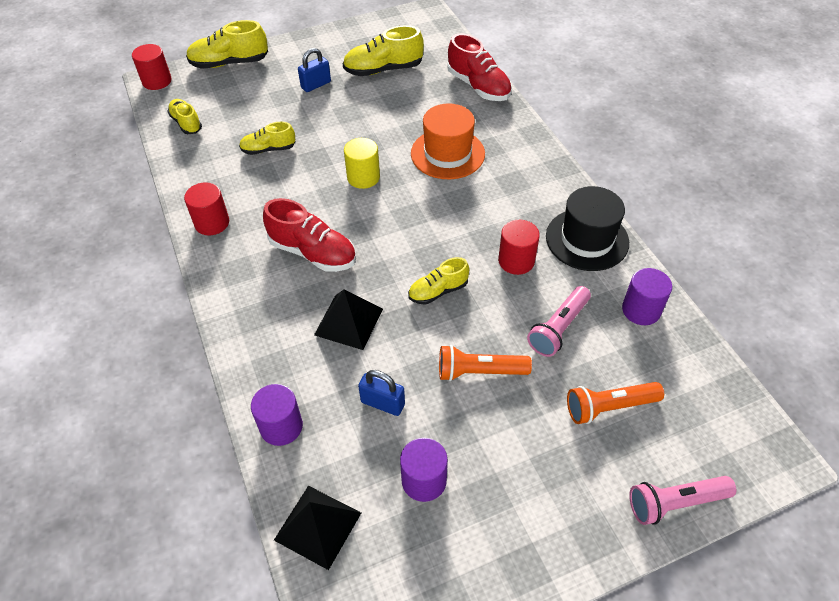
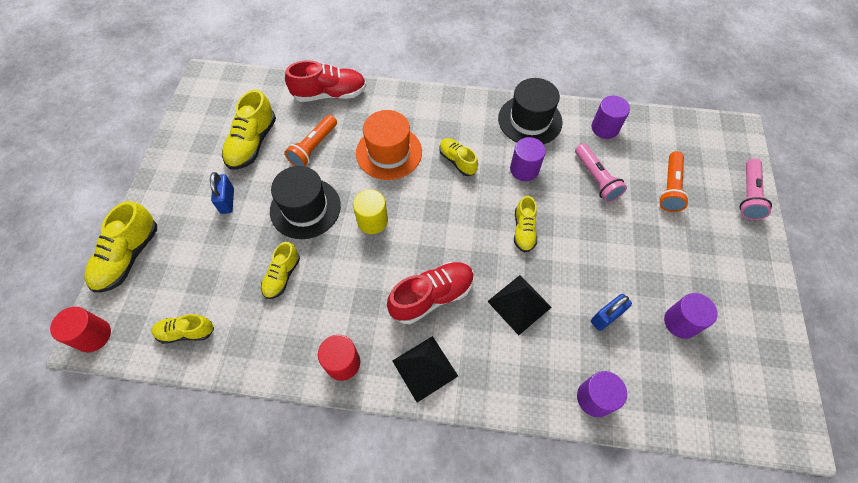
camera: 60 degrees left, 10 degrees up
black pyramid [274,486,361,570] -> black pyramid moved to [392,336,458,403]
orange flashlight [439,345,532,381] -> orange flashlight moved to [285,115,337,166]
red cylinder [498,220,540,275] -> purple cylinder [510,137,546,181]
none -> black hat [270,166,341,239]
none -> yellow shoe [439,138,478,176]

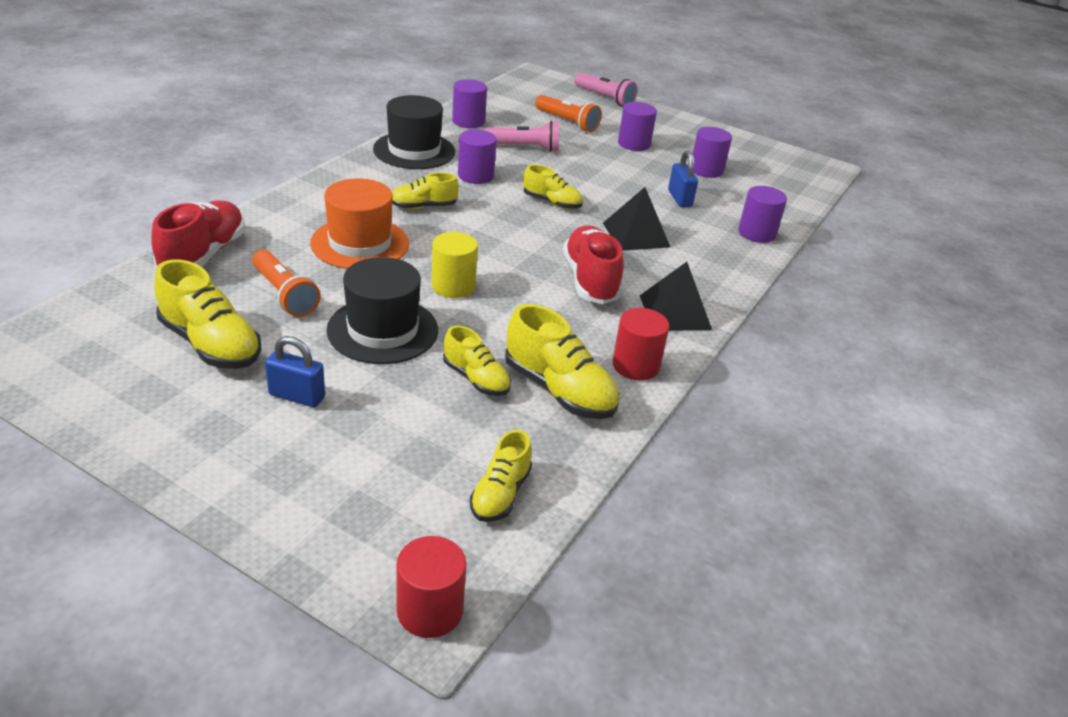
camera: 70 degrees left, 25 degrees down
yellow shoe [84,201,157,292] -> yellow shoe moved to [505,304,619,419]
none -> purple cylinder [618,102,657,151]

